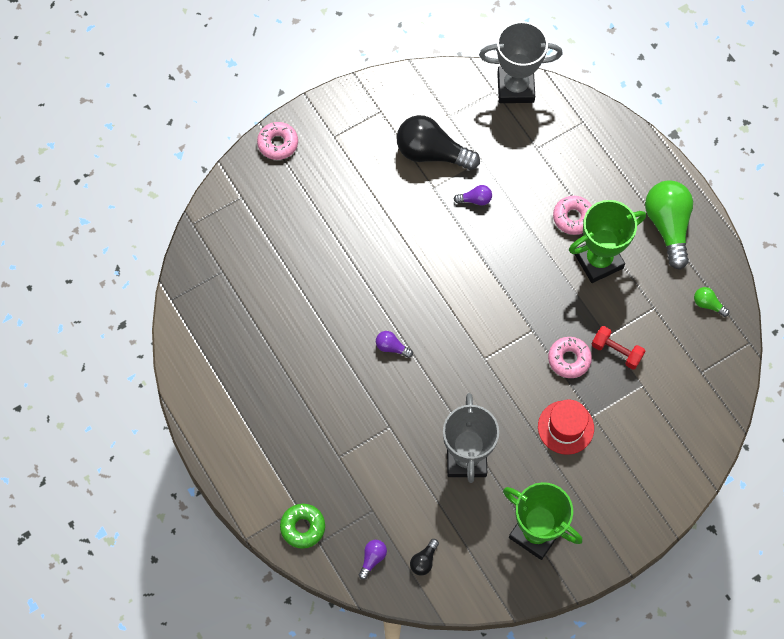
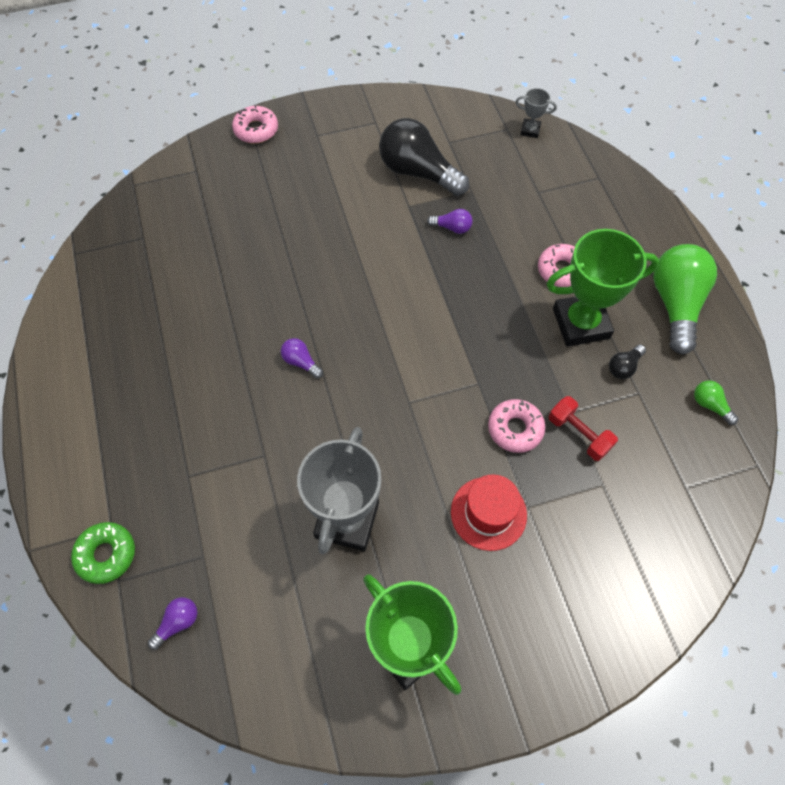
camera: 15 degrees right, 5 degrees down
black light bulb [410,539,439,575] -> black light bulb moved to [609,345,646,379]
grey trophy [479,21,563,103] -> grey trophy [516,88,557,138], size x0.44

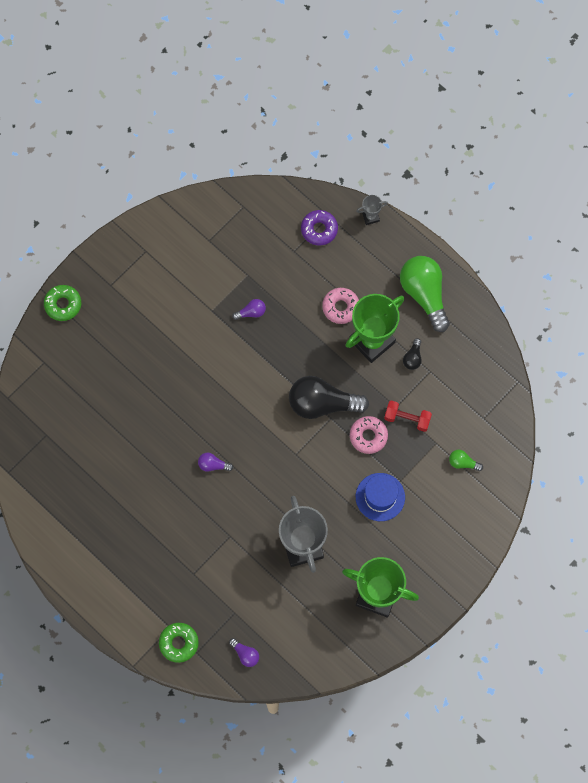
camera: 30 degrees left, 10 degrees up
purple light bulb [148,597,197,650] -> purple light bulb turned 120 degrees clockwise [229,638,259,667]
pink donut [232,105,278,143] -> green donut [44,285,81,321]
black light bulb [379,118,469,196] -> black light bulb moved to [289,376,369,419]
red hat [451,474,527,551] -> blue hat [356,473,405,521]
grey trophy [516,88,557,138] -> grey trophy moved to [356,195,388,225]
green light bulb [694,380,738,425] -> green light bulb moved to [449,450,483,471]
none -> purple donut [301,210,338,245]

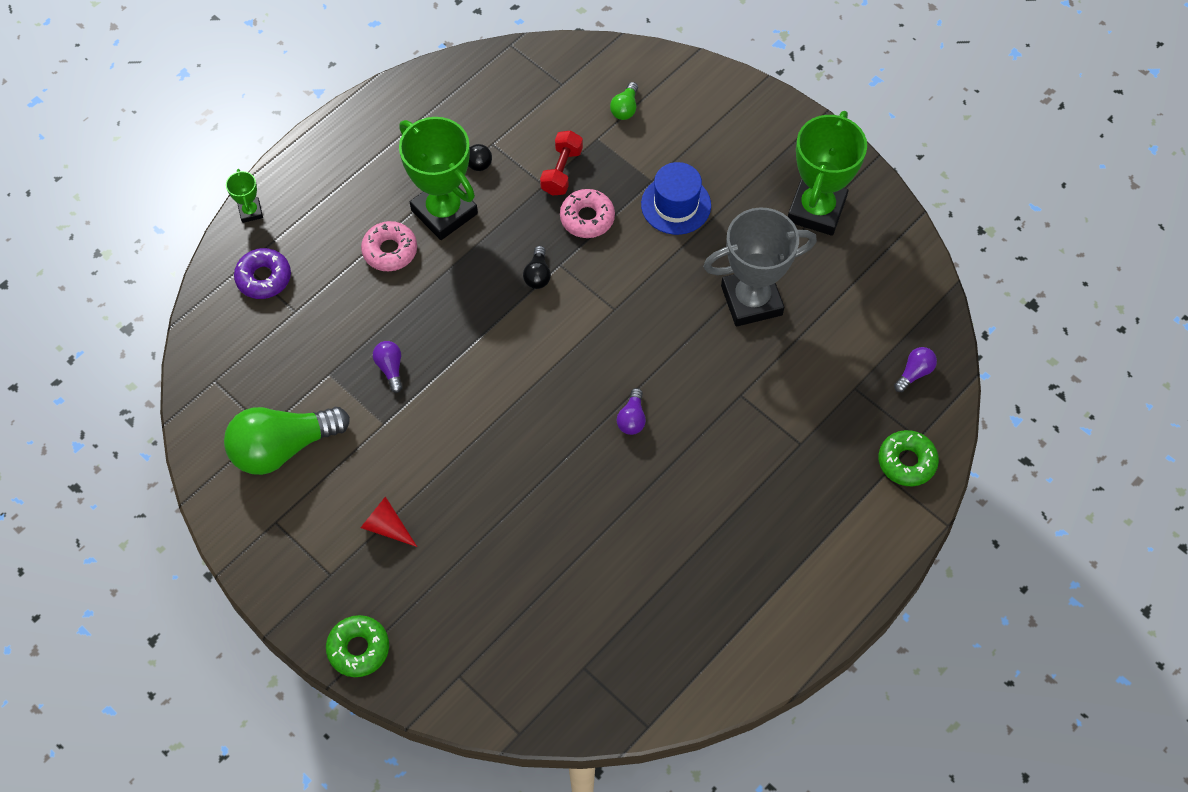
camera: 90 degrees left, 10 degrees down
black light bulb [289,376,369,419] -> black light bulb [523,246,551,289], size x0.44
grey trophy [356,195,388,225] -> green trophy [226,169,263,223]
green light bulb [400,256,450,332] -> green light bulb moved to [224,407,350,475]
none -> red cone [361,496,417,547]

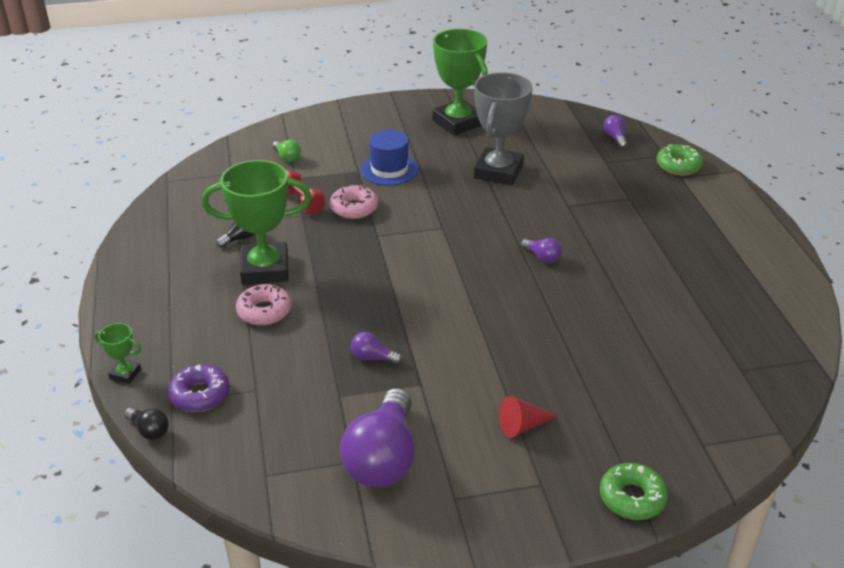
camera: 55 degrees left, 25 degrees down
green light bulb [224,407,350,475] -> purple light bulb [340,388,415,488]
black light bulb [523,246,551,289] -> black light bulb moved to [124,407,169,440]

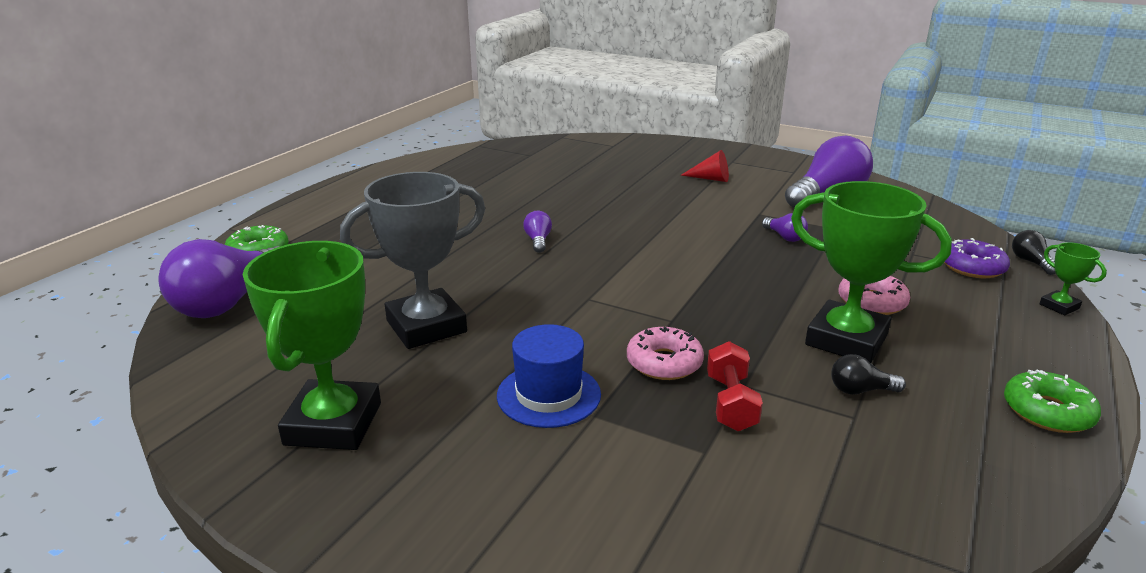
camera: 140 degrees left, 10 degrees down
green light bulb [273,140,301,162] -> none
green donut [600,463,668,520] -> green donut moved to [1004,369,1101,433]
purple light bulb [604,115,627,148] -> purple light bulb [158,239,280,318], size x2.28

